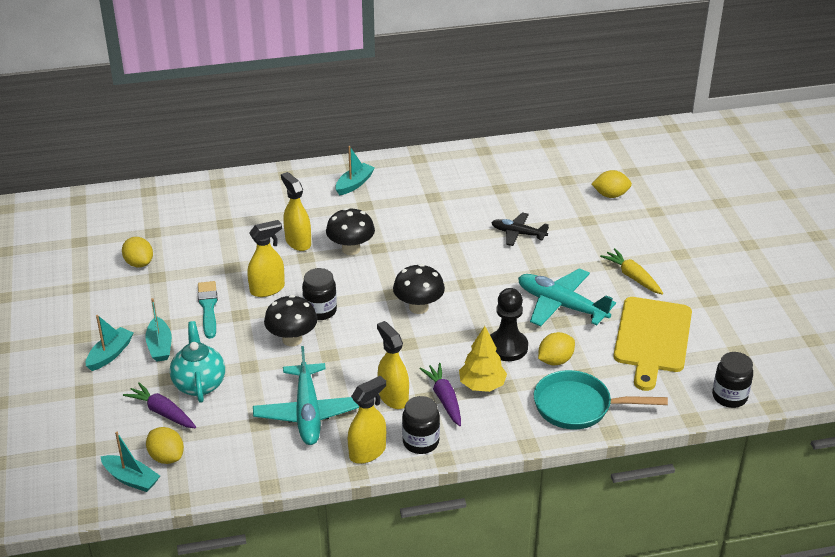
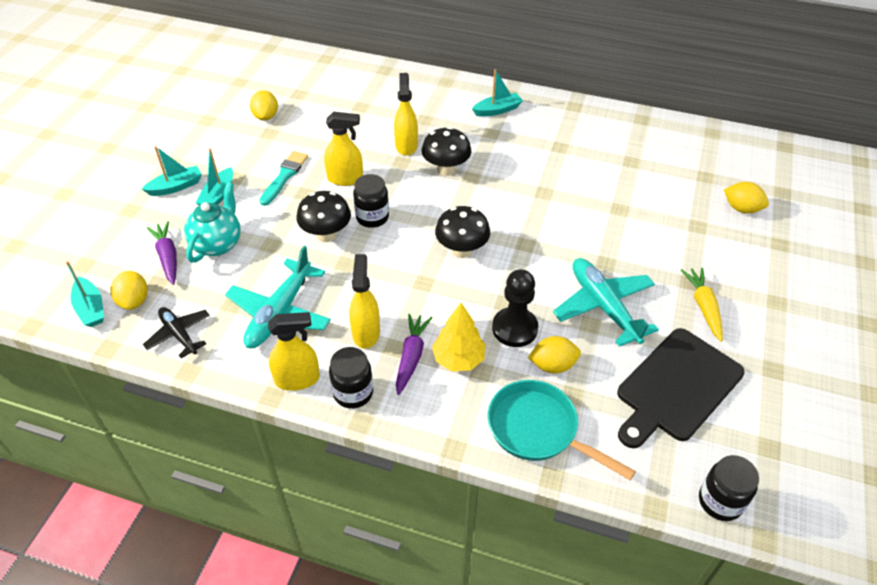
camera: 30 degrees right, 10 degrees up
black plane [491,212,549,246] -> black plane moved to [143,307,209,358]
yellow cutting board [613,297,692,391] -> black cutting board [617,328,745,448]

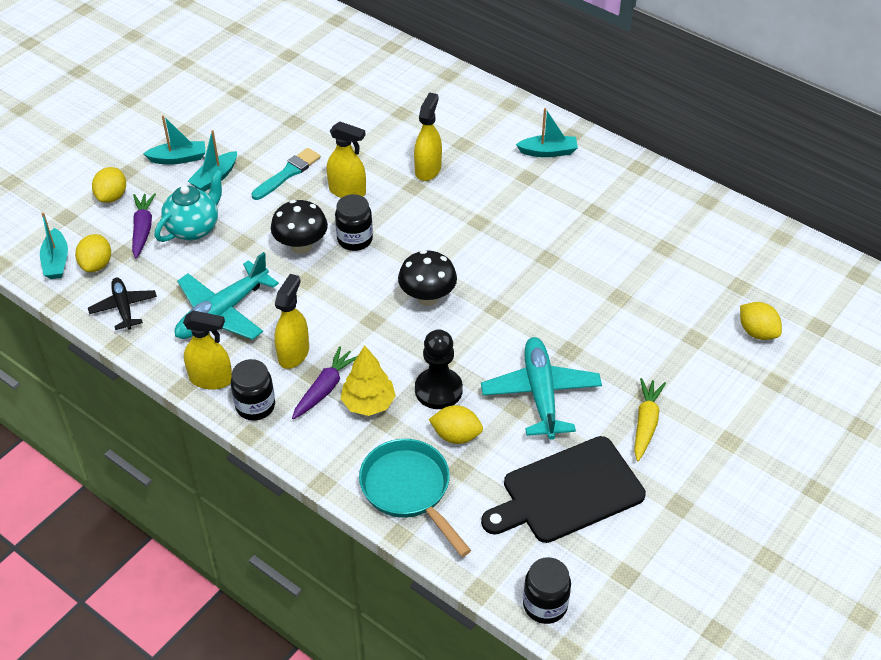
camera: 20 degrees right, 0 degrees up
yellow lemon [250,90,278,121] -> yellow lemon moved to [92,167,126,203]
black mushroom [422,127,471,176] -> none

